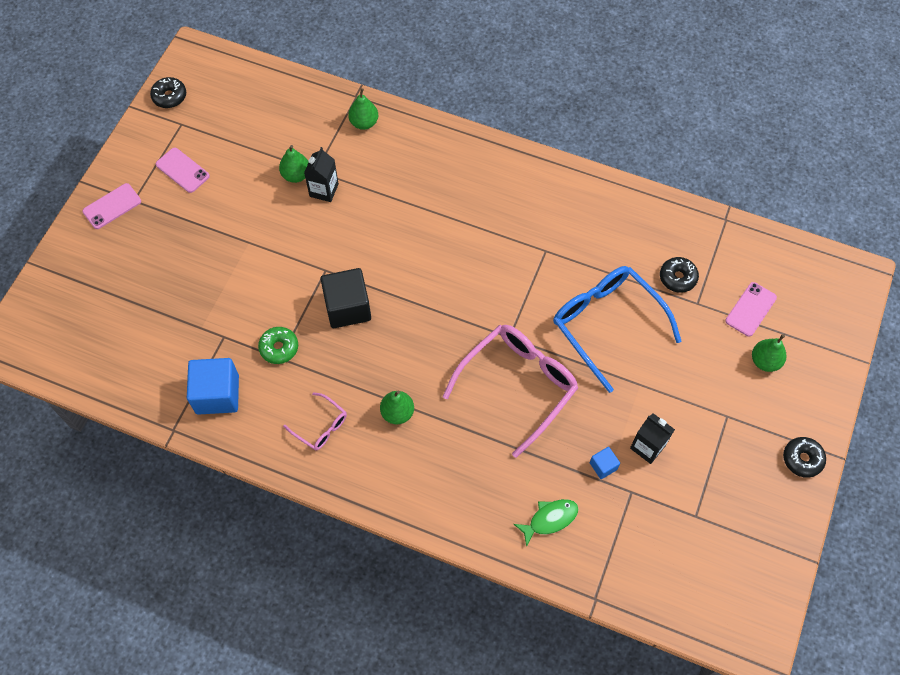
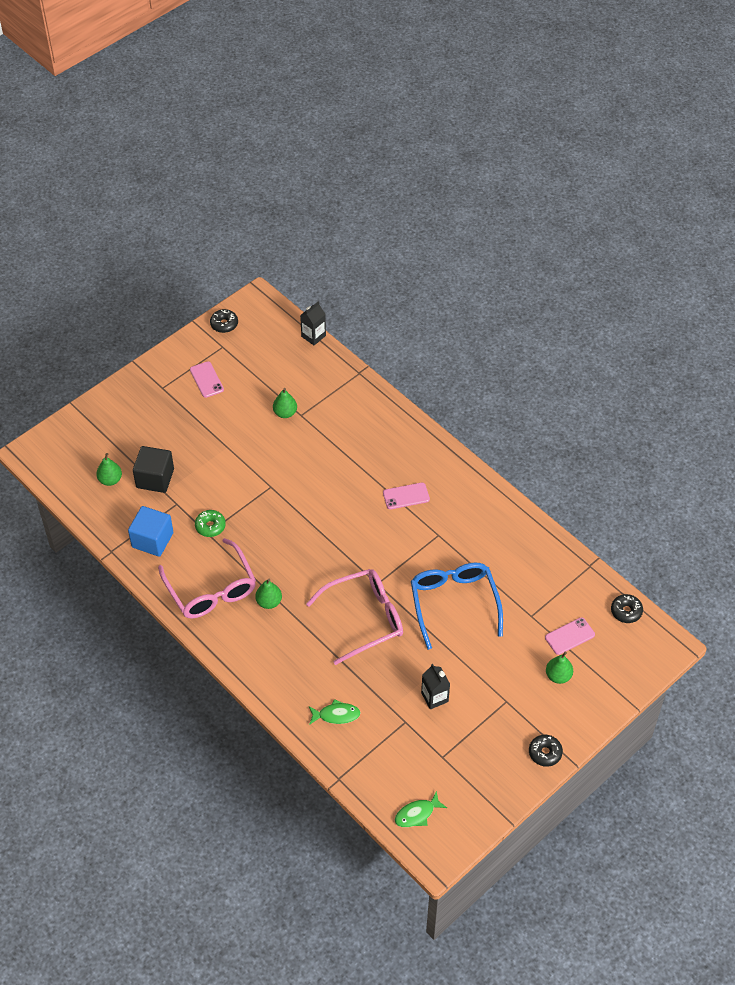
camera: 25 degrees right, 10 degrees down
pink phone [82,183,141,229] -> pink phone moved to [383,482,430,509]
pink glasses [283,392,347,450] -> pink glasses [158,538,256,618], size x2.09
black carton [304,147,339,202] -> black carton moved to [300,301,326,345]
black cube [321,268,371,328] -> black cube moved to [133,446,174,493]
green pear [348,88,378,130] -> green pear moved to [96,453,122,486]
blue cube [590,447,620,479] -> none
black donut [660,257,699,293] -> black donut moved to [611,594,643,623]
none -> green fish [395,791,447,827]

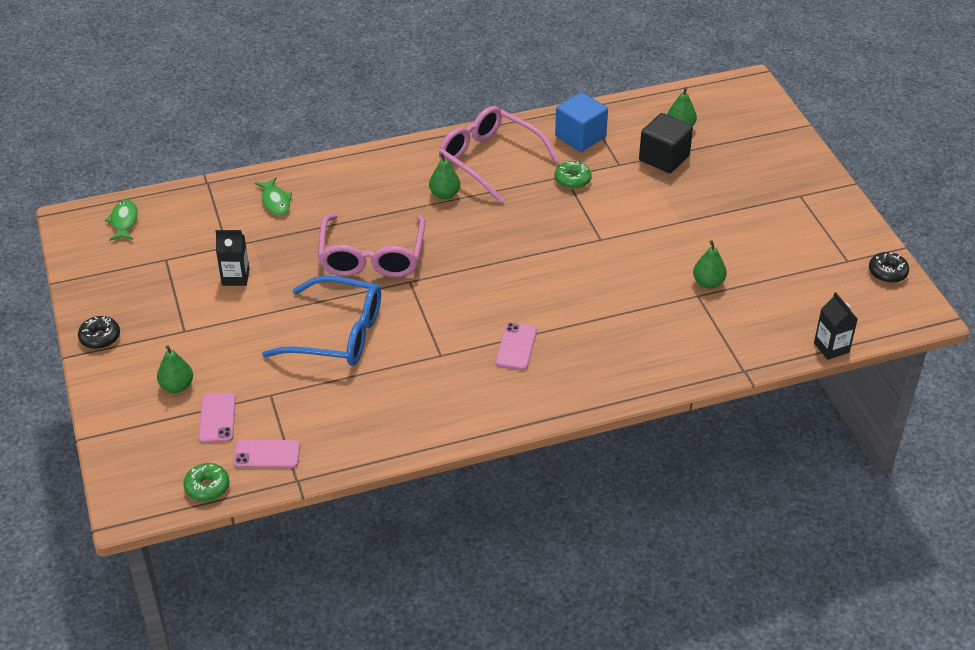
camera: 115 degrees right, 10 degrees down
pink glasses [158,538,256,618] -> pink glasses turned 45 degrees clockwise [439,106,559,203]
pink phone [190,361,224,398] -> pink phone moved to [233,440,300,468]
green fish [309,699,361,725] -> green fish turned 45 degrees counterclockwise [255,177,292,215]
black donut [611,594,643,623] -> green donut [183,463,230,502]

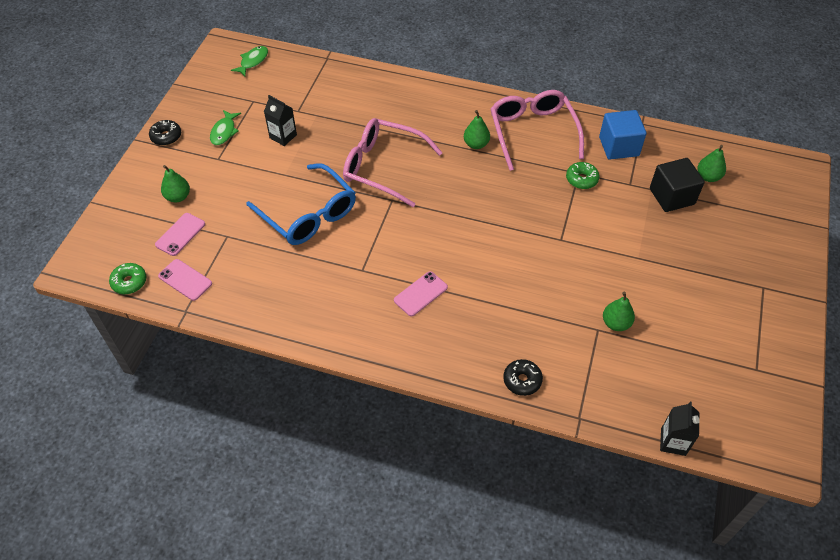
camera: 35 degrees right, 10 degrees up
green fish [255,177,292,215] -> green fish moved to [210,110,241,145]
pink glasses [318,214,425,277] -> pink glasses turned 75 degrees clockwise [343,118,443,207]
black donut [869,252,909,283] -> black donut moved to [503,359,543,396]

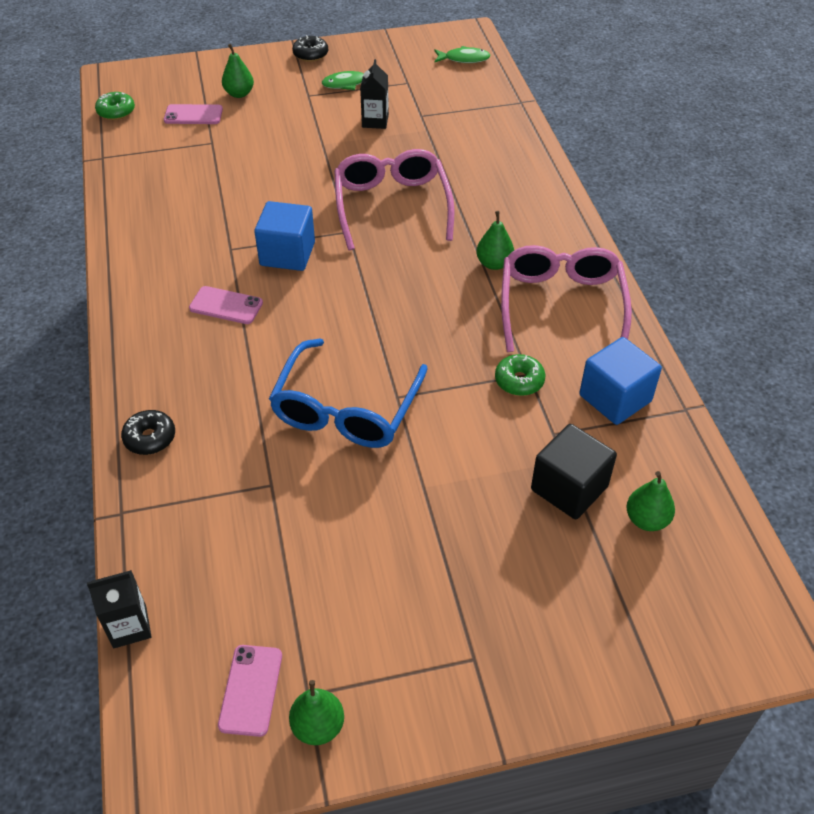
camera: 60 degrees right, 5 degrees down
pink phone [158,259,212,301] -> pink phone moved to [218,645,282,737]
blue glasses [246,163,356,245] -> blue glasses moved to [269,338,428,448]
pink glasses [490,90,584,171] -> pink glasses turned 45 degrees counterclockwise [501,245,632,352]
green pear [603,292,635,331] -> green pear moved to [289,680,344,745]
none -> blue cube [254,201,315,271]

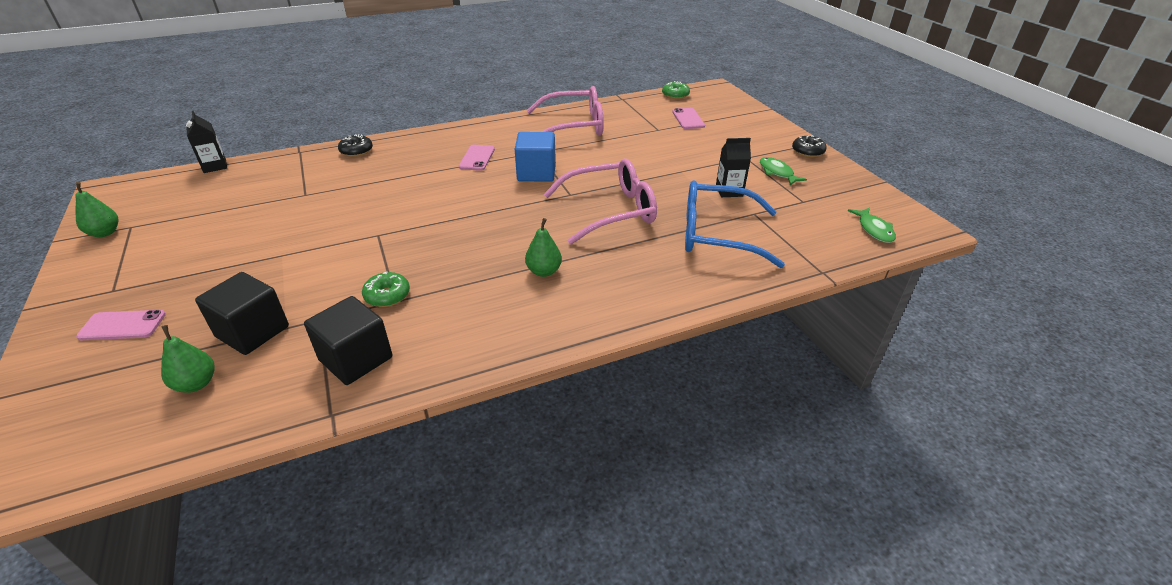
camera: 80 degrees right, 10 degrees down
pink phone [218,645,282,737] -> pink phone moved to [76,310,166,340]
green pear [222,44,254,98] -> none
blue glasses [269,338,428,448] -> blue glasses moved to [685,180,785,268]
pink glasses [501,245,632,352] -> pink glasses moved to [526,86,604,136]
blue cube [579,337,662,425] -> black cube [304,296,392,385]

